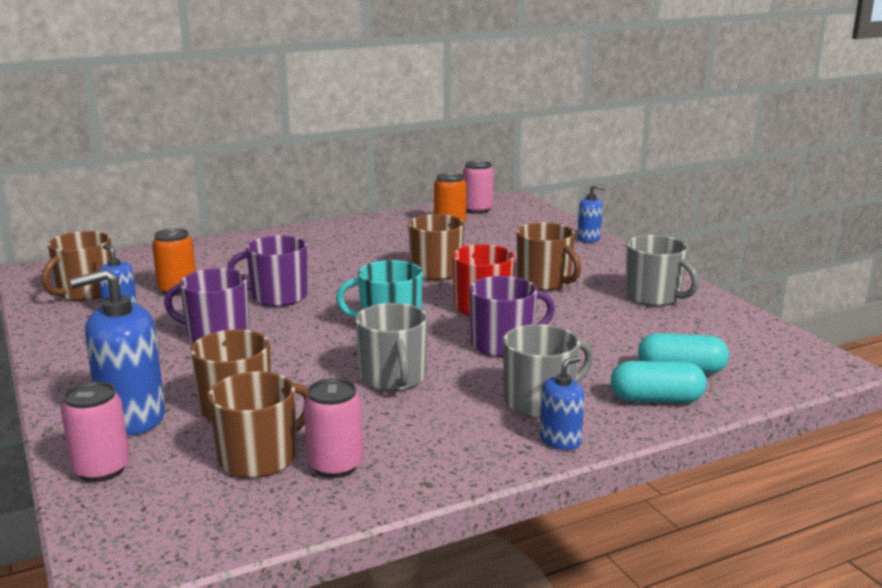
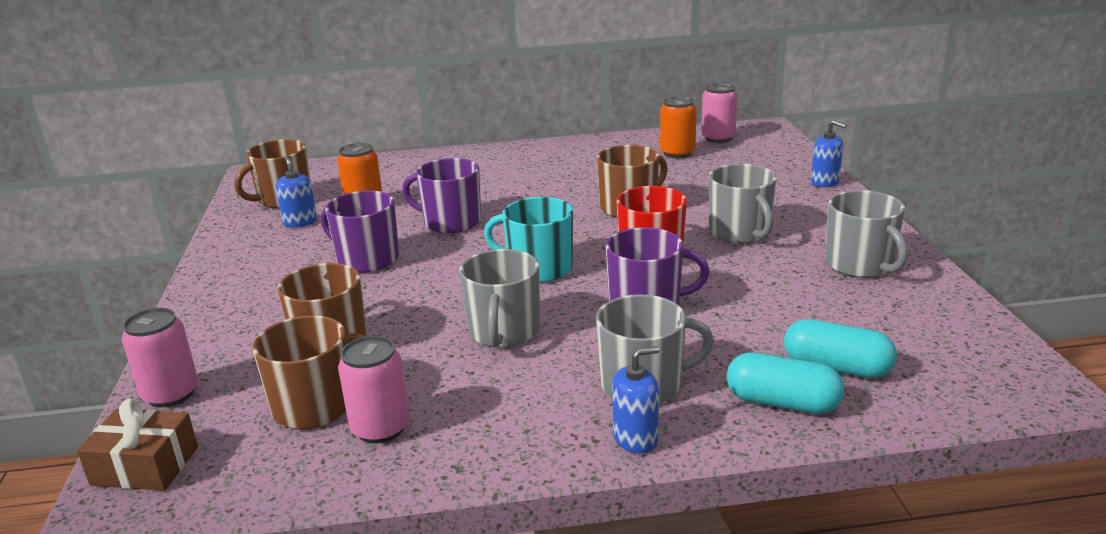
camera: 20 degrees right, 5 degrees up
blue soap dispenser [70,269,165,435] -> none
brown mug [517,223,581,291] -> grey mug [709,164,777,244]
none -> brown gift [77,399,198,491]

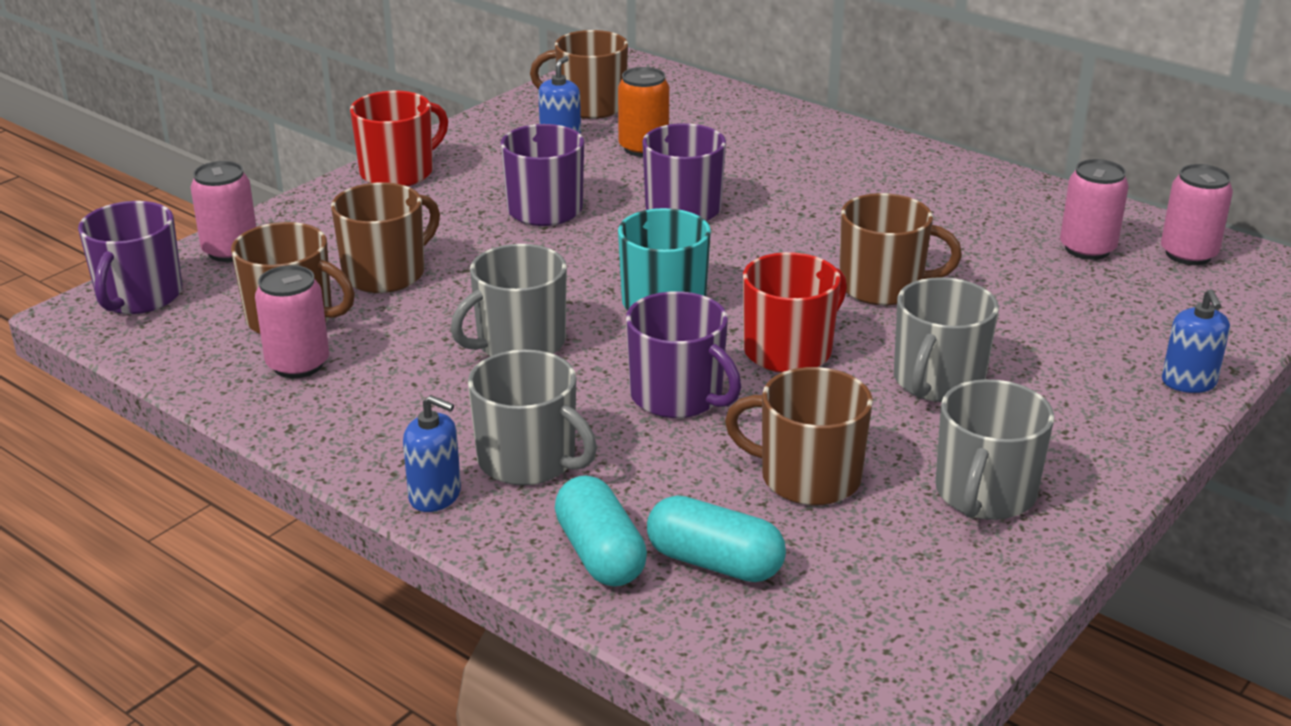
camera: 45 degrees right, 5 degrees up
brown gift [77,399,198,491] -> purple mug [78,201,182,314]
orange can [660,96,697,158] -> pink can [1060,159,1129,260]
turquoise capsule [784,319,897,378] -> turquoise capsule turned 45 degrees counterclockwise [647,495,786,582]
none -> red mug [350,91,448,186]
none -> brown mug [725,367,873,505]

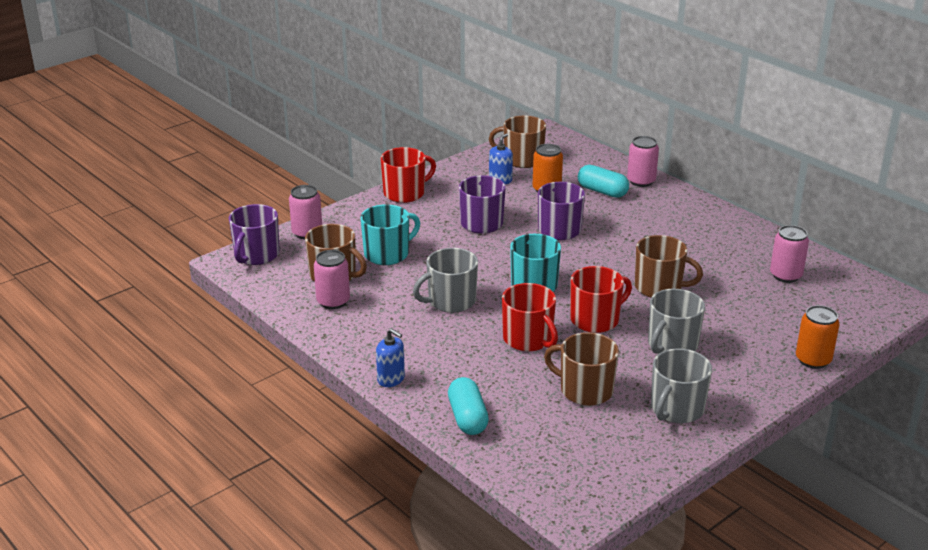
camera: 10 degrees right, 0 degrees up
brown mug [331,182,440,293] -> turquoise mug [361,204,420,265]
grey mug [468,350,597,485] -> none
purple mug [626,291,741,418] -> red mug [502,283,558,351]
turquoise capsule [647,495,786,582] -> turquoise capsule moved to [578,165,629,198]
pink can [1161,164,1233,265] -> pink can moved to [627,136,659,187]
blue soap dispenser [1162,289,1230,393] -> orange can [796,305,840,369]

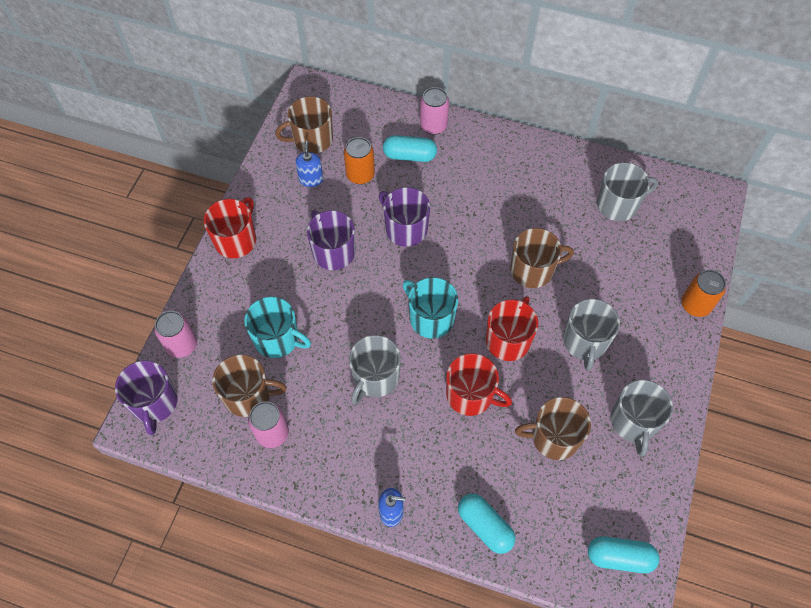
camera: 30 degrees left, 30 degrees up
turquoise mug [361,204,420,265] -> turquoise mug turned 90 degrees clockwise [244,297,311,358]
pink can [770,225,809,283] -> grey mug [597,162,658,221]
none -> turquoise capsule [588,536,659,573]

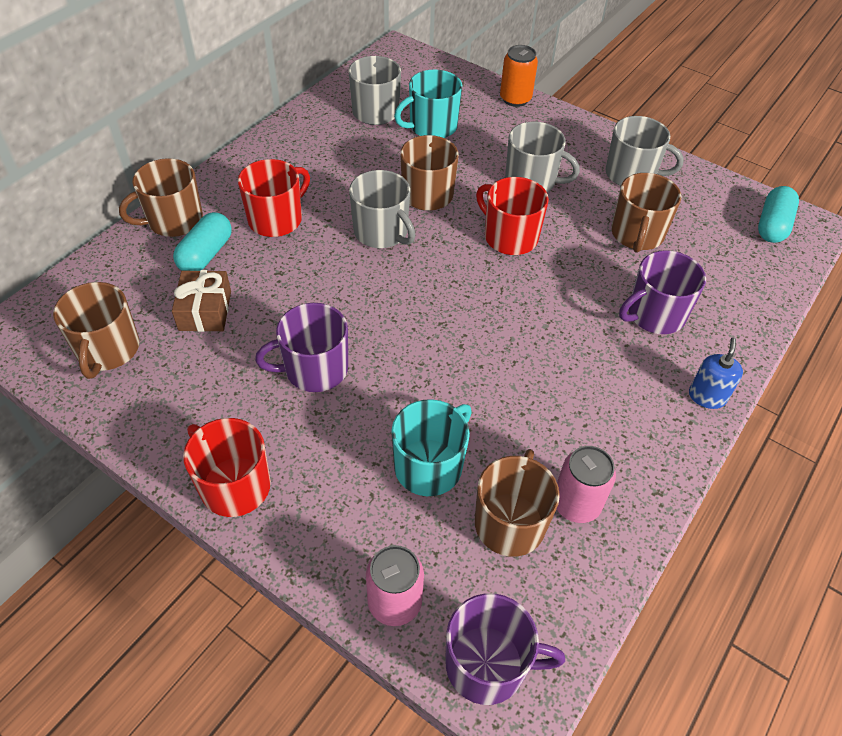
camera: 75 degrees left, 10 degrees down
blue soap dispenser [295,141,323,187] -> none
orange can [344,137,375,184] -> brown gift [172,270,231,332]
grey mug [349,335,401,404] -> grey mug moved to [349,170,415,248]
purple mug [379,187,430,247] -> purple mug moved to [619,250,706,334]
turquoise mug [403,277,458,338] -> turquoise mug moved to [394,69,462,138]
pink can [420,87,449,135] -> brown mug [119,158,203,237]
red mug [446,353,512,416] -> red mug moved to [238,159,310,237]
turquoise capsule [458,494,515,554] -> none

